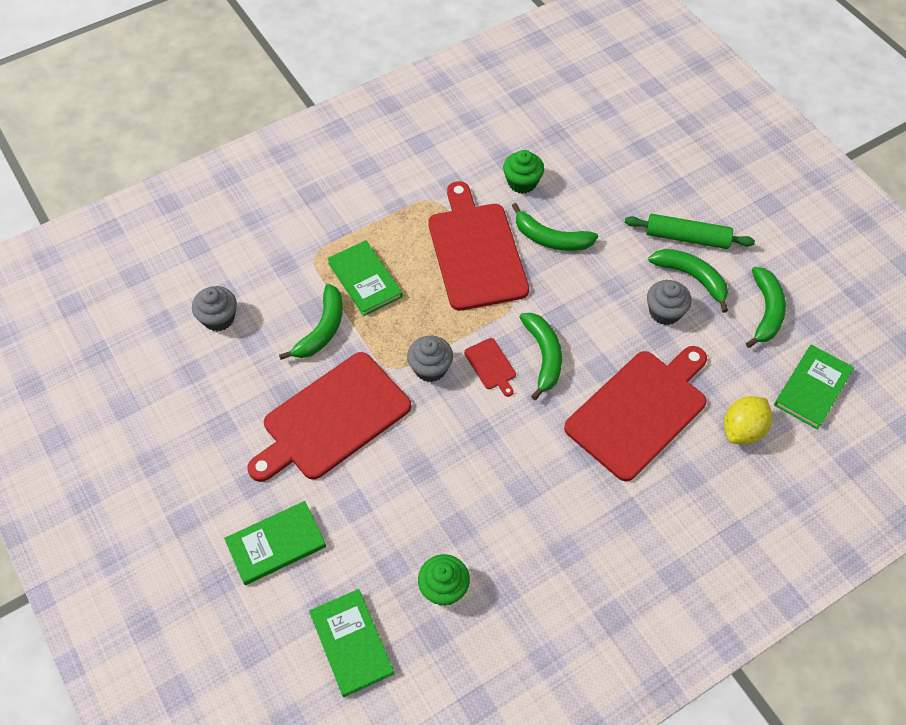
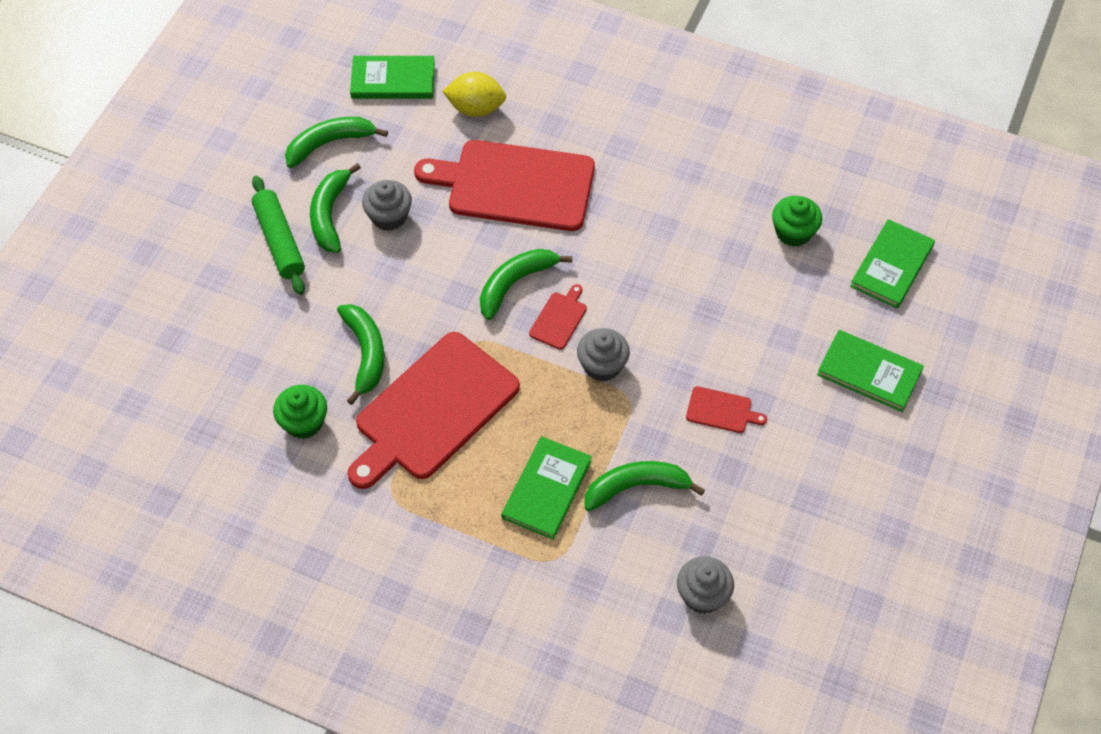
camera: 125 degrees left, 0 degrees up
red cutting board [248,352,411,482] -> red cutting board [686,386,767,433], size x0.41

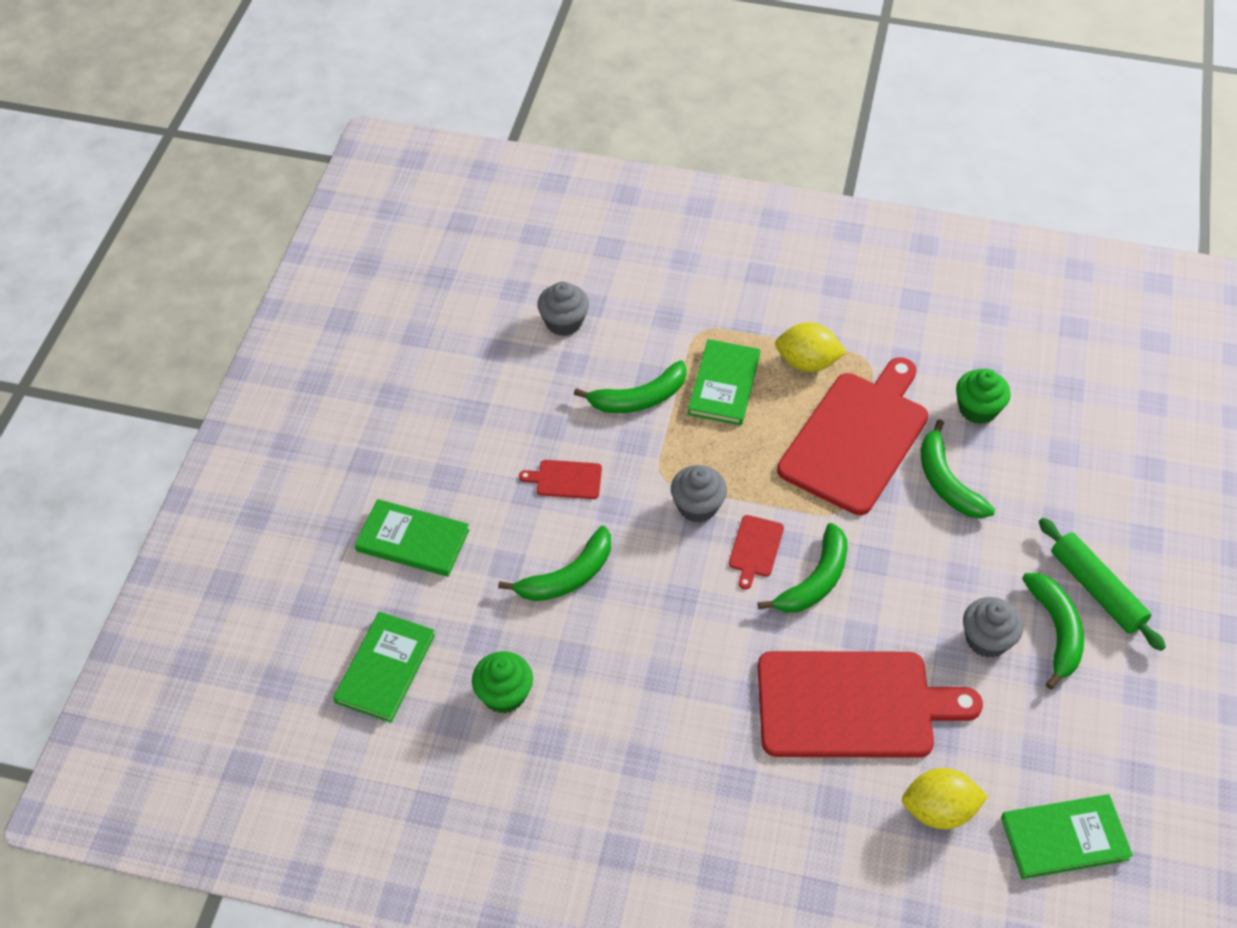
camera: 170 degrees right, 5 degrees down
green banana [285,117,388,168] -> green banana moved to [498,526,611,601]
none -> yellow lemon [775,322,846,372]

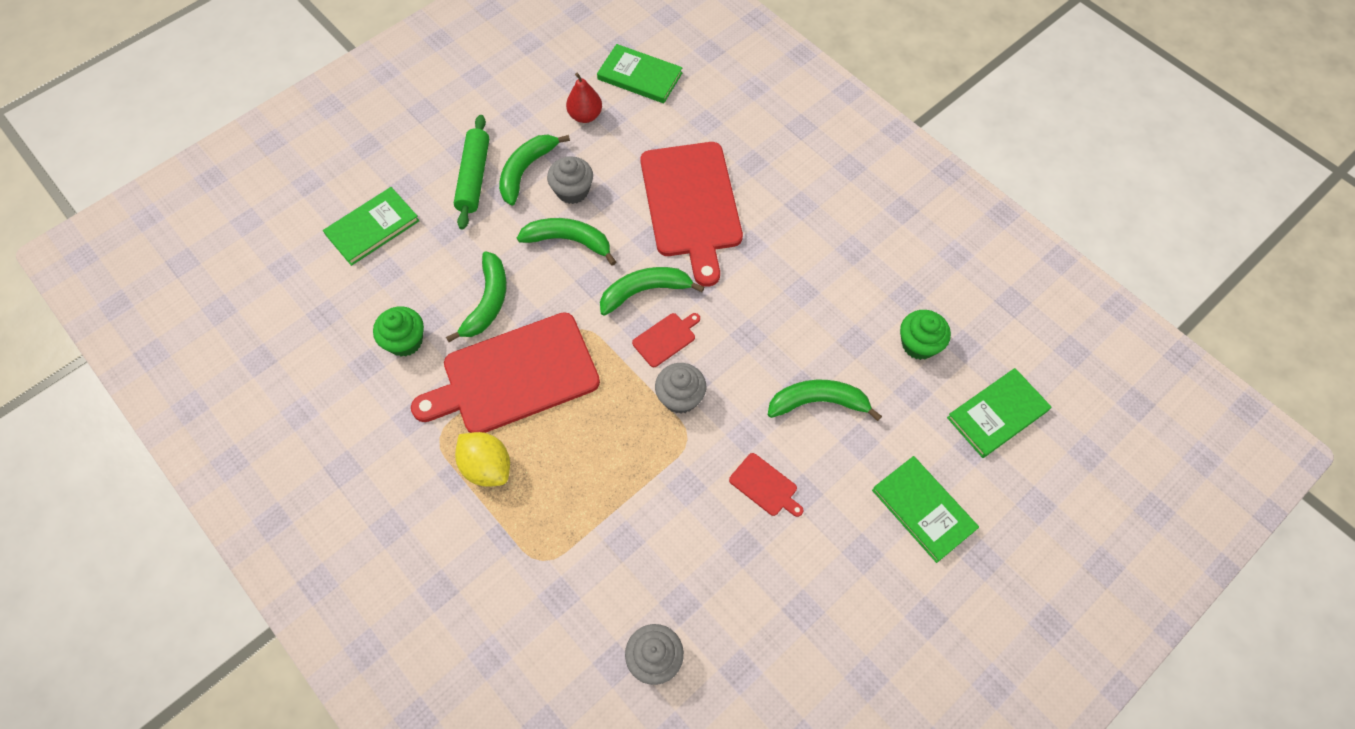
camera: 145 degrees left, 10 degrees up
green banana [574,360,687,413] -> green banana moved to [517,218,616,266]
green book [688,339,760,426] -> green book moved to [323,187,420,266]
red cutting board [758,651,983,758] -> red cutting board turned 135 degrees counterclockwise [641,142,743,287]
yellow lemon [902,768,988,829] -> none
none -> red pear [566,73,602,123]

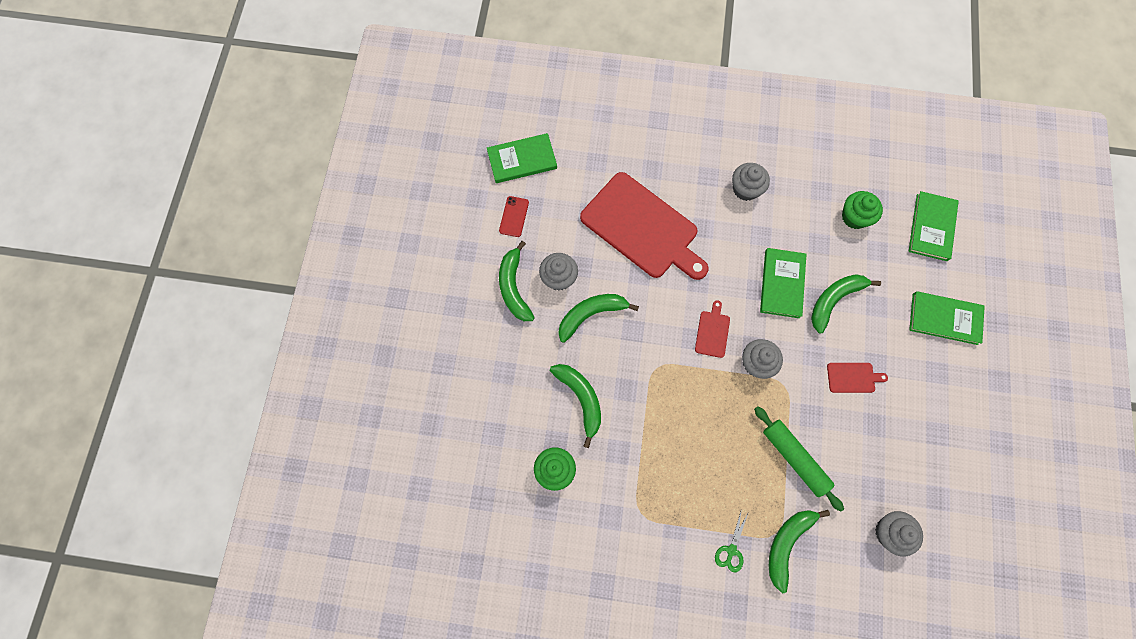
camera: 40 degrees left, 10 degrees up
green book [323,187,420,266] -> green book moved to [760,248,807,318]
red cutting board [411,312,600,433] -> none
green rolling pin [454,115,489,230] -> green rolling pin moved to [754,406,844,512]
yellow lemon [455,432,510,487] -> none
red pear [566,73,602,123] -> red phone [499,196,529,237]
green banana [600,267,704,316] -> green banana moved to [769,510,830,593]
none -> green scissors [715,509,749,572]
none -> grey cupcake [732,163,770,201]

